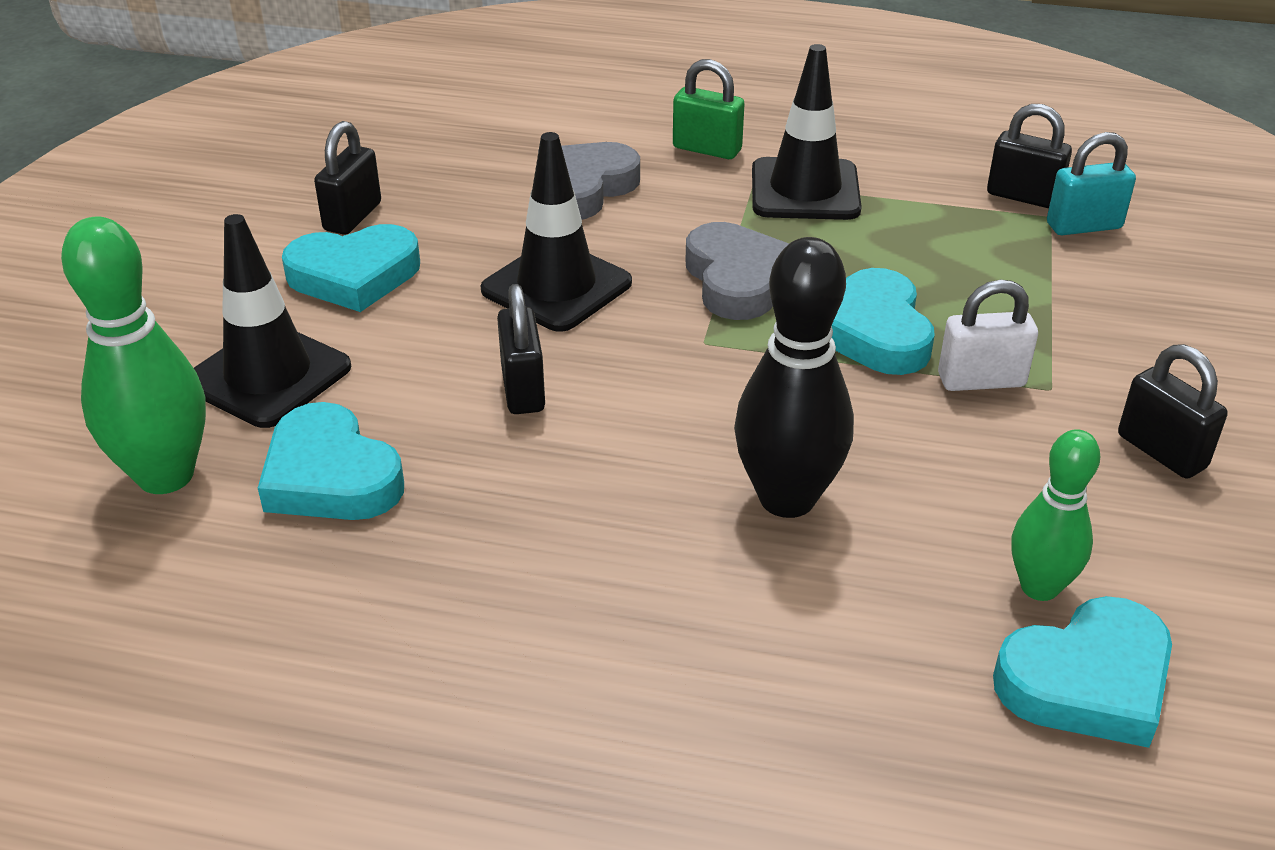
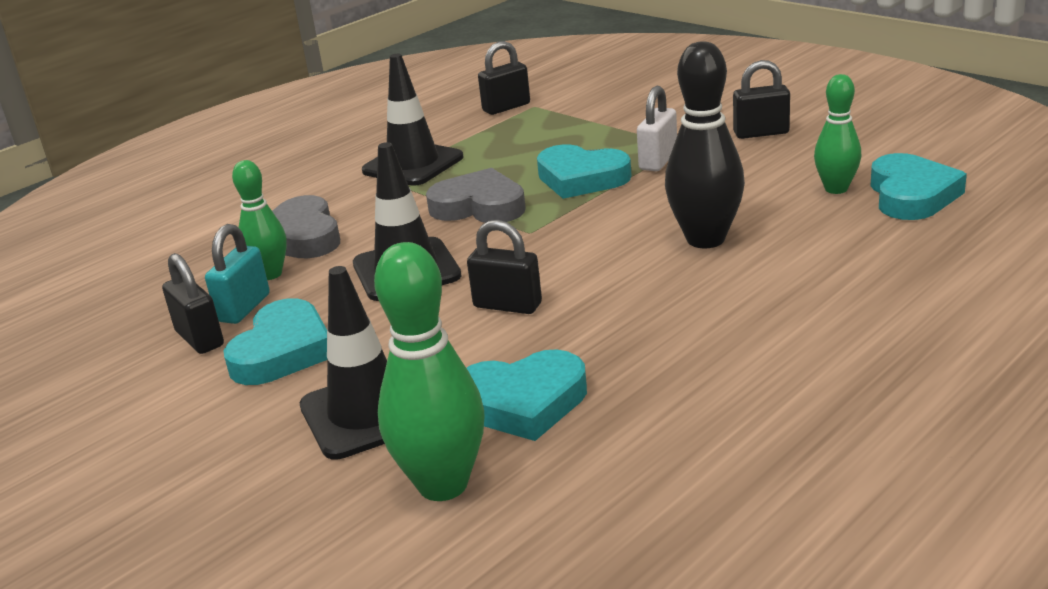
camera: 55 degrees left, 10 degrees down
green padlock [673,59,745,159] -> none
turquoise padlock [1047,132,1136,235] -> turquoise padlock moved to [205,224,270,324]
none -> green bowling pin [232,160,287,280]

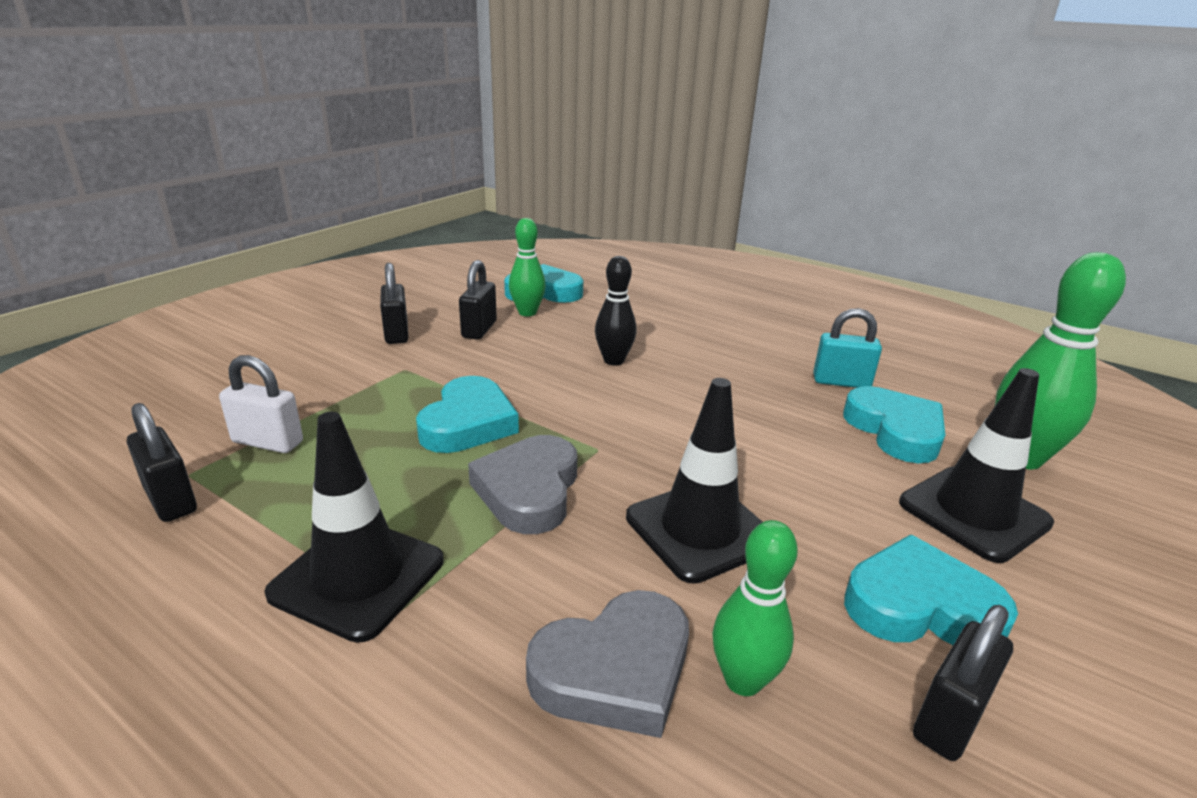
camera: 105 degrees left, 0 degrees up
turquoise padlock [205,224,270,324] -> turquoise padlock moved to [813,308,882,388]
black padlock [467,220,542,314] -> black padlock moved to [459,260,497,340]
white padlock [637,86,677,171] -> white padlock moved to [219,355,303,453]
black bowling pin [665,41,745,248] -> black bowling pin [595,256,637,365], size x0.62

